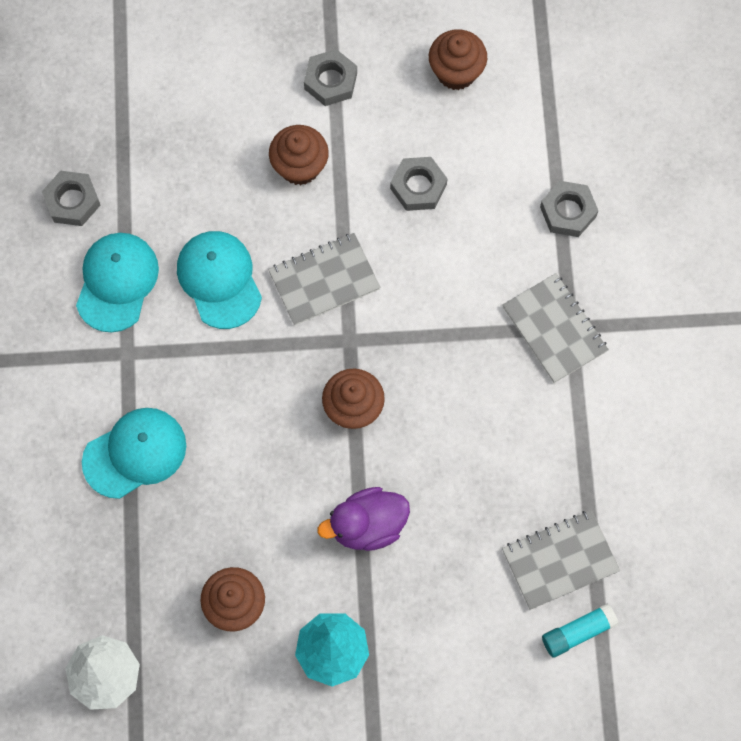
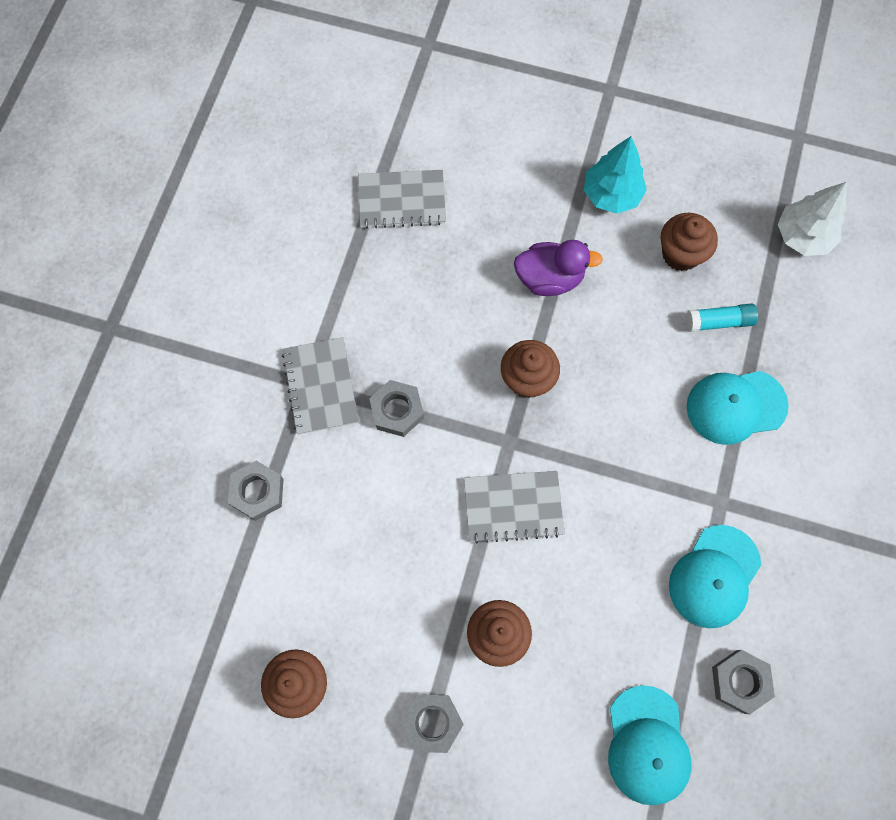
camera: 160 degrees left, 0 degrees up
turquoise cap [177,231,262,329] -> turquoise cap moved to [608,685,691,805]
grey nut [390,157,448,211] -> grey nut moved to [369,380,424,437]
turquoise glue stick [542,603,619,657] -> turquoise glue stick moved to [686,303,758,332]

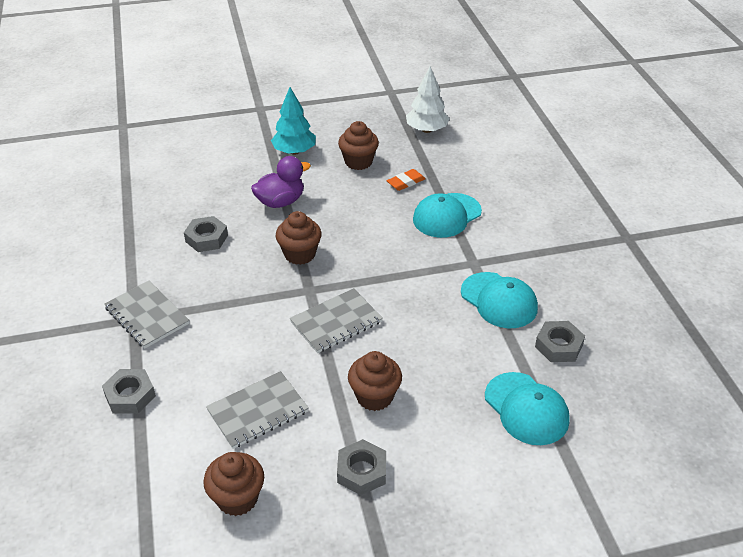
camera: 30 degrees left, 30 degrees down
grey notebook [358,170,446,229] -> grey notebook moved to [206,371,309,449]
grey nut [369,380,424,437] -> grey nut moved to [184,216,228,252]
turquoise cap [669,525,761,628] -> turquoise cap turned 45 degrees counterclockwise [461,272,538,328]
turquoise glue stick [686,303,758,332] -> orange eraser [387,169,426,191]

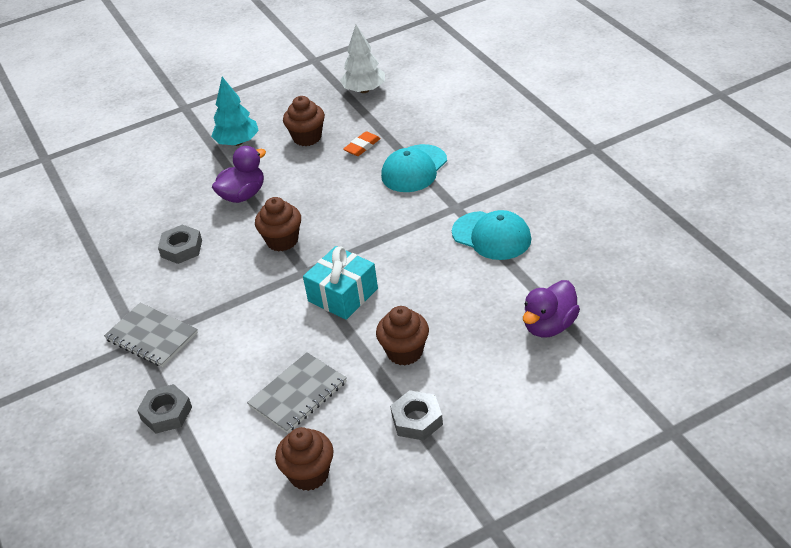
camera: 10 degrees left, 0 degrees up
grey notebook [290,288,383,353] -> turquoise gift [303,246,378,320]
turquoise cap [485,372,570,445] -> purple duck [523,280,580,337]
grey nut [535,321,585,362] -> none

